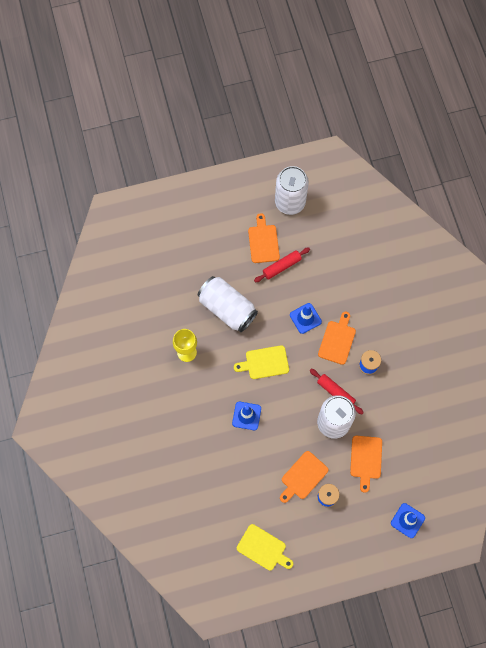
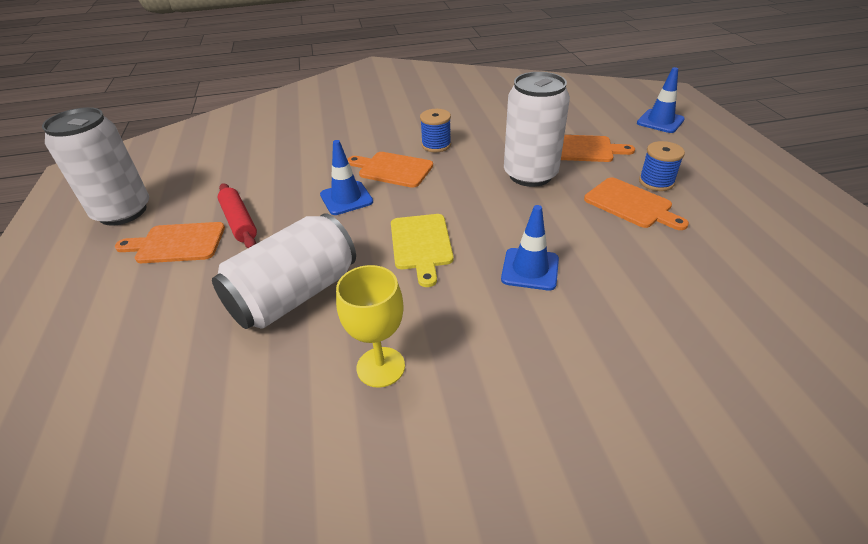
camera: 85 degrees left, 30 degrees down
yellow cutting board [237,524,293,571] -> none
red rolling pin [310,369,364,414] -> none

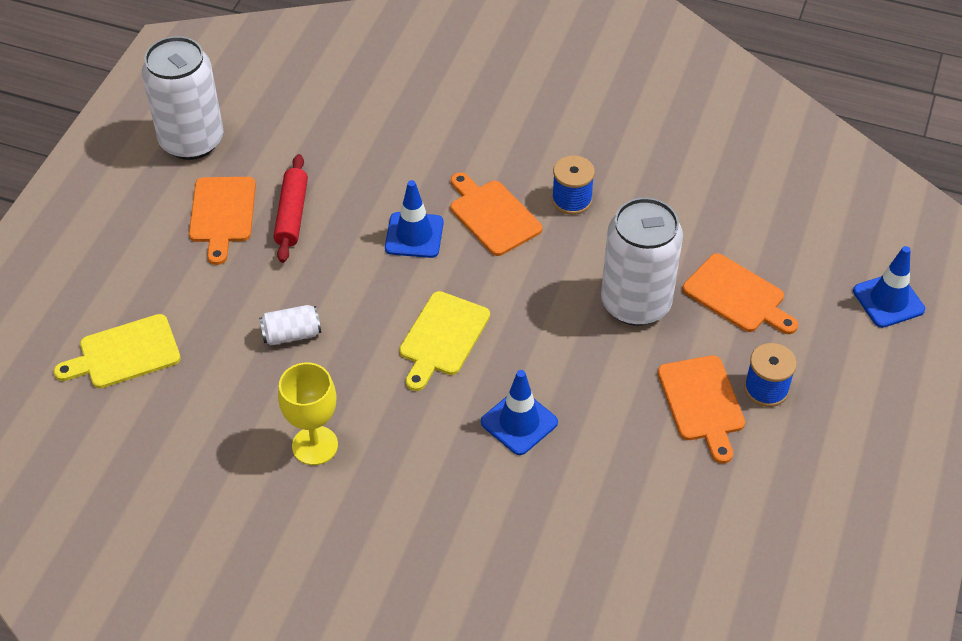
camera: 30 degrees right, 10 degrees up
orange cutting board [115,222,225,263] -> orange cutting board turned 120 degrees counterclockwise [189,177,256,265]
white can [212,213,356,329] -> white can [259,305,321,346], size x0.45
none -> yellow cutting board [54,314,181,388]

